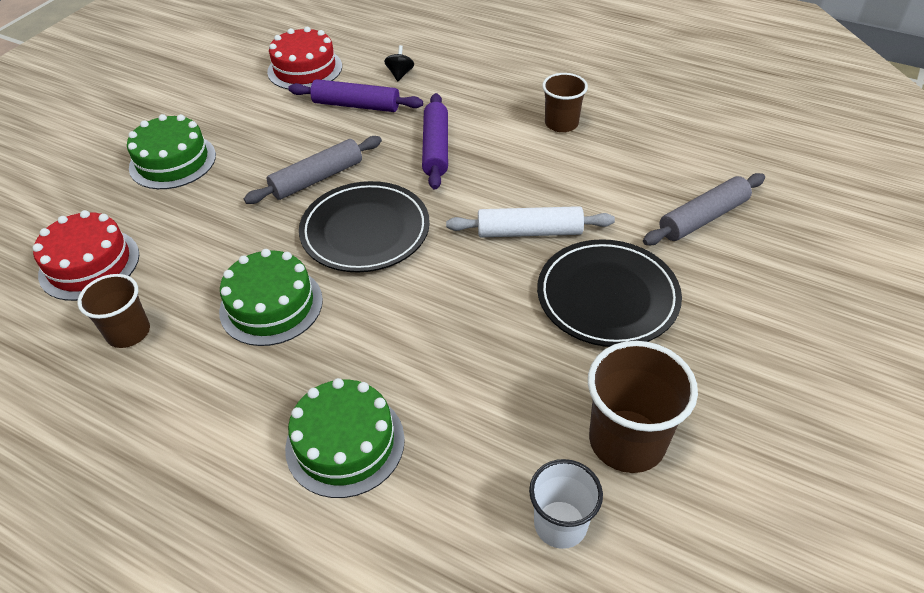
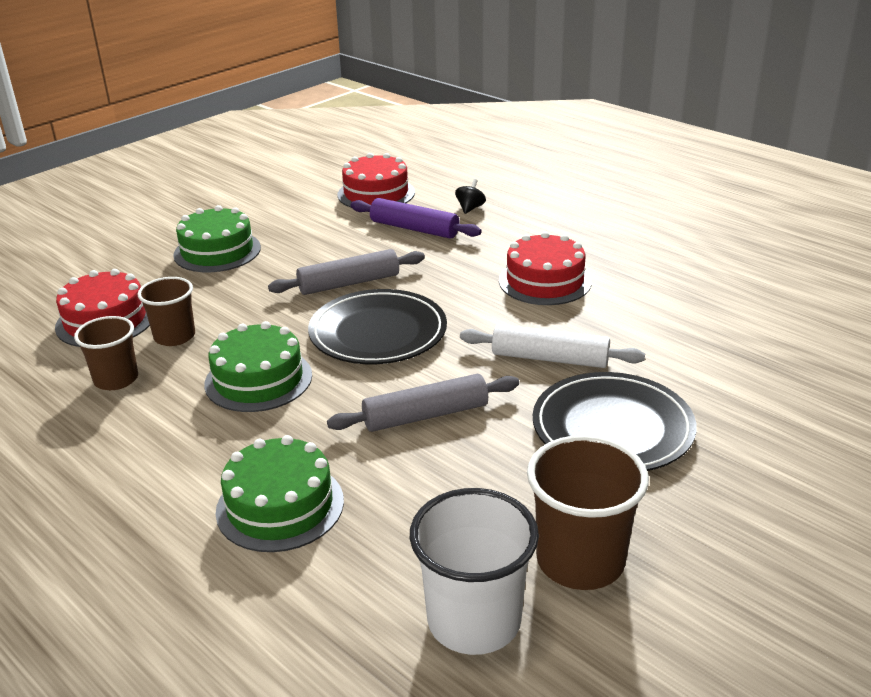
camera: 15 degrees right, 15 degrees down
purple rolling pin [422,93,448,190] -> none
white cup [529,459,603,549] -> white cup [410,488,539,655], size x1.55
brown cup [542,73,588,132] -> brown cup moved to [137,277,195,346]
grey rolling pin [643,173,765,245] -> grey rolling pin moved to [327,374,519,432]
none -> red cake [499,232,592,305]

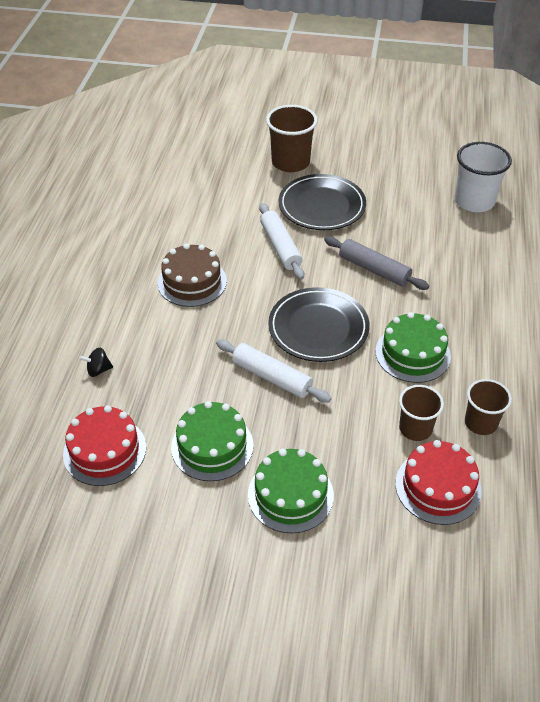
camera: 125 degrees left, 15 degrees up
green cake [216,435,344,552] -> green cake moved to [171,401,254,481]
grey rolling pin [268,249,425,295] -> white rolling pin [216,339,331,403]
purple rolling pin [351,198,482,239] -> none
red cake [499,232,592,305] -> brown cake [158,244,227,307]
brown cup [527,435,649,590] -> brown cup moved to [266,105,317,172]

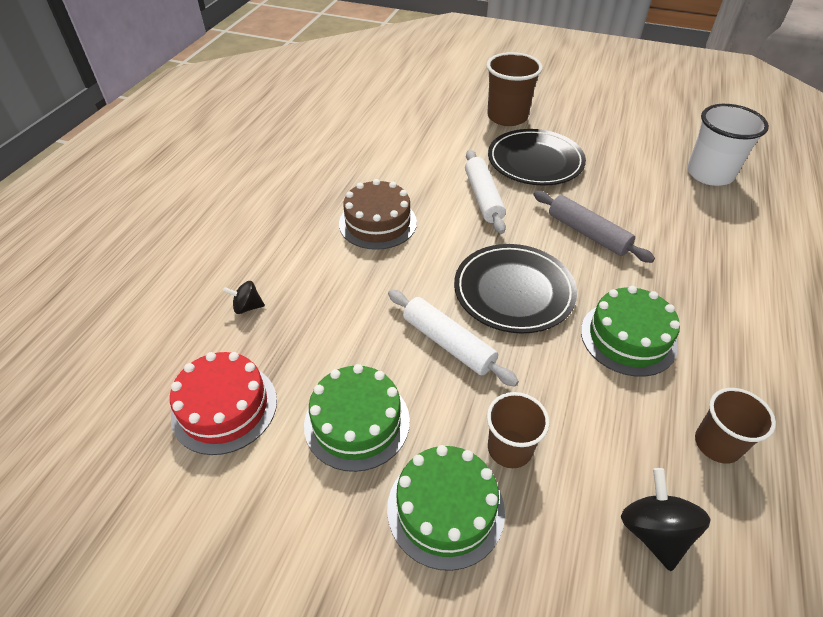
camera: 10 degrees right, 0 degrees up
red cake [395,440,482,525] -> black spinning top [621,468,711,571]
brown cup [399,385,444,441] -> brown cup moved to [487,392,549,468]

